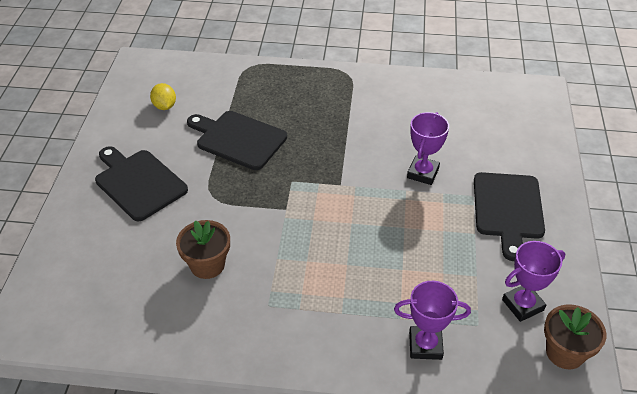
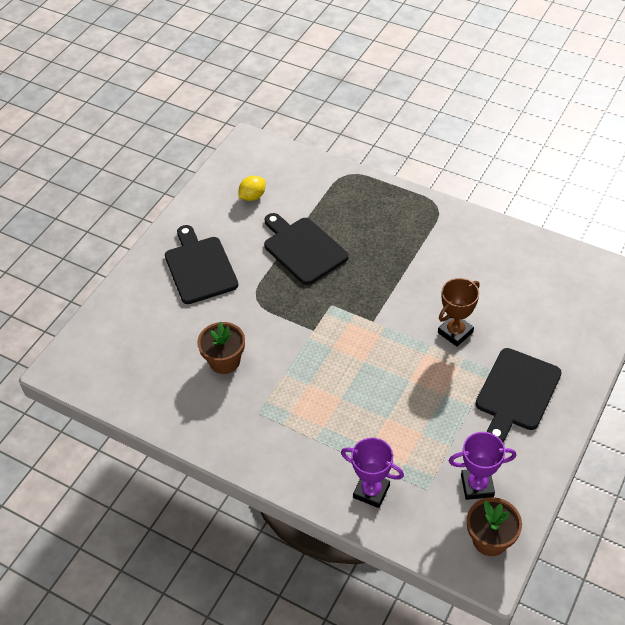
camera: 25 degrees right, 5 degrees up
yellow lemon [150,83,176,110] -> yellow lemon turned 45 degrees clockwise [238,176,265,201]
purple trophy [407,112,449,185] -> brown trophy [438,278,479,347]

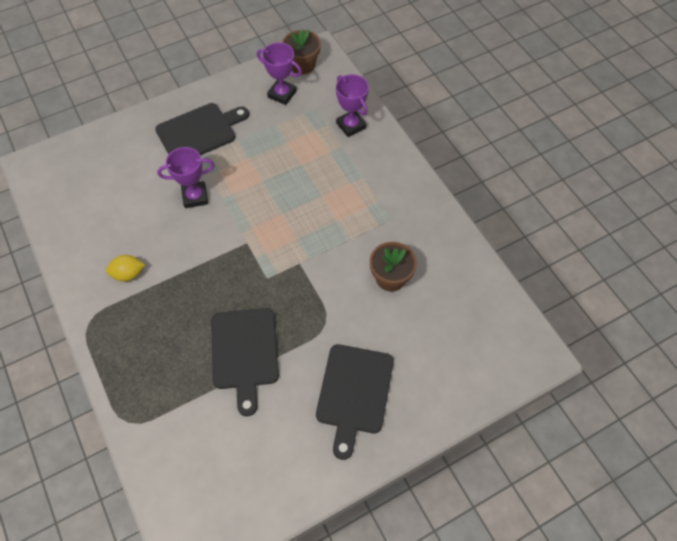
camera: 150 degrees left, 10 degrees up
yellow lemon [238,176,265,201] -> yellow lemon moved to [106,255,145,282]
brown trophy [438,278,479,347] -> purple trophy [157,147,215,208]

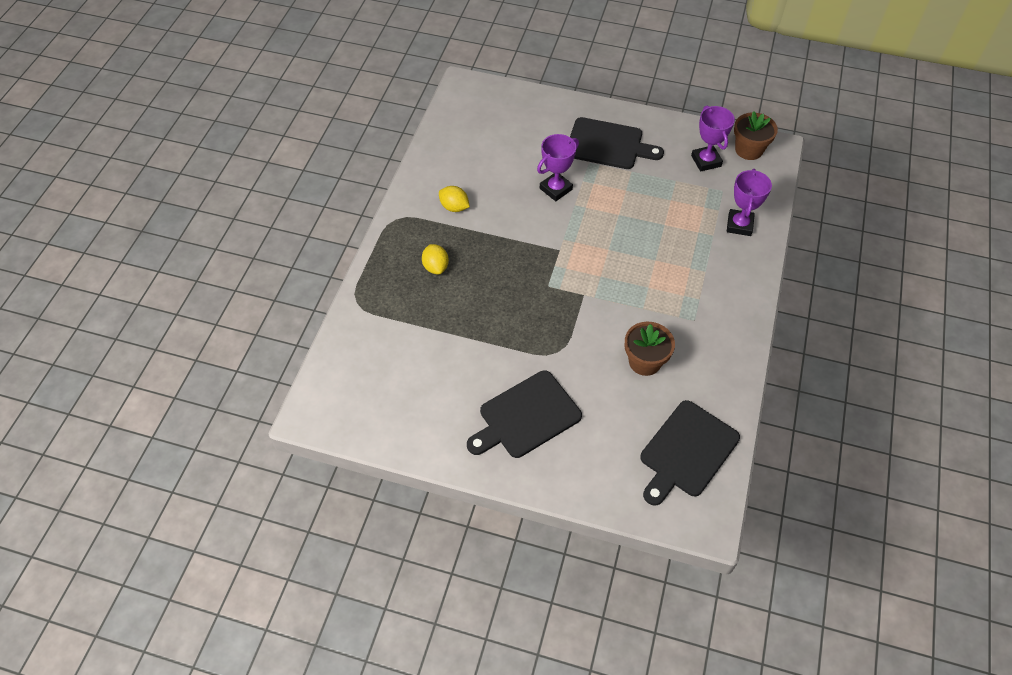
camera: 45 degrees right, 5 degrees down
purple trophy [157,147,215,208] -> purple trophy turned 75 degrees counterclockwise [537,134,579,201]
black cutting board [211,308,279,416] -> black cutting board moved to [640,400,740,506]
none -> yellow lemon [422,244,449,274]

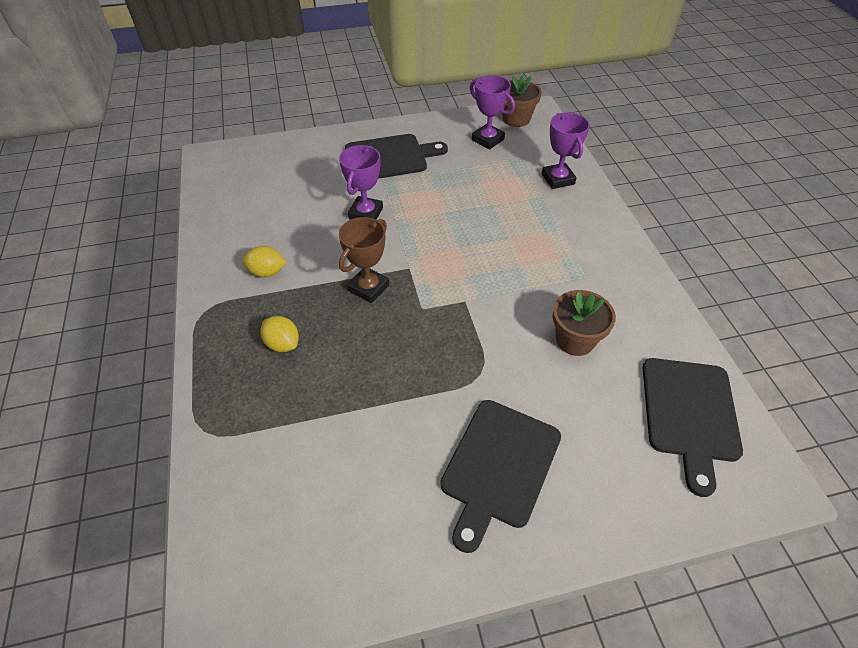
camera: 30 degrees left, 5 degrees down
none -> brown trophy [339,217,389,303]

